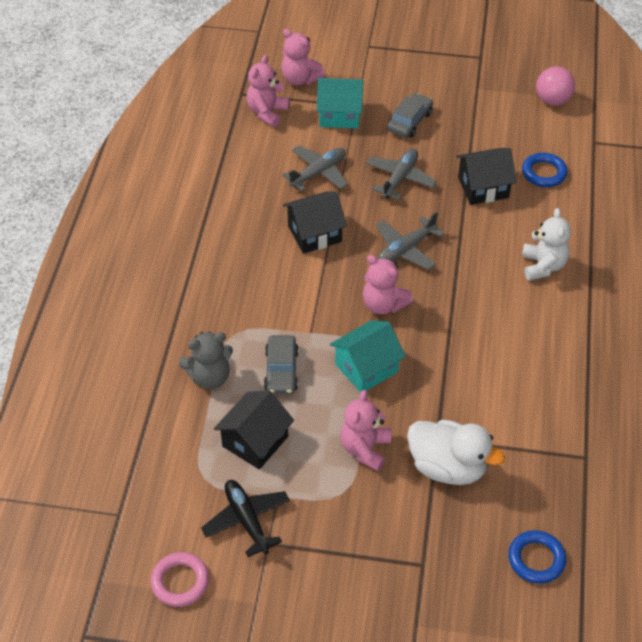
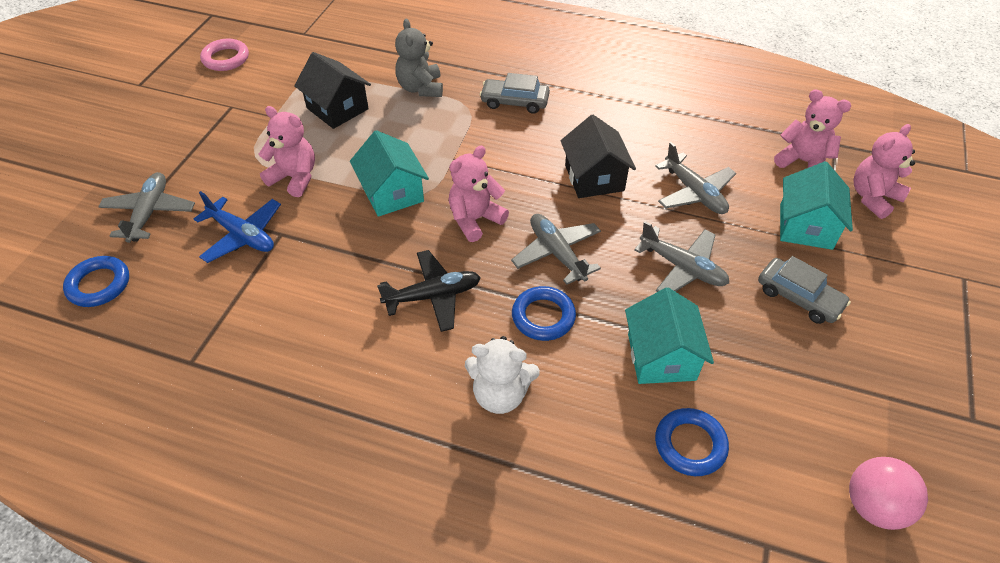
camera: 100 degrees right, 0 degrees up
black plane [201,480,290,557] -> black plane moved to [377,250,481,332]
grey car [264,335,299,394] -> grey car moved to [480,73,550,114]
white duck [407,420,505,485] -> blue plane [194,191,281,263]
black house [456,148,517,205] -> turquoise house [625,287,714,384]
none -> grey plane [98,172,195,243]
none -> blue ring [512,286,576,341]

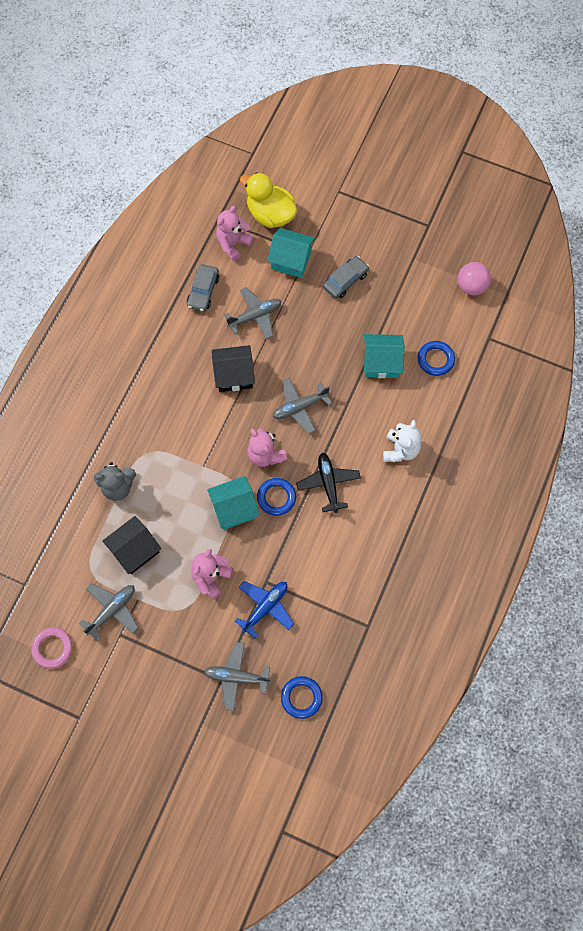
camera: 85 degrees left, 20 degrees up
grey car [480,73,550,114] -> grey car moved to [187,264,219,312]
blue ring [512,286,576,341] -> blue ring moved to [257,478,296,516]
grey plane [634,221,729,292] -> grey plane moved to [79,583,138,641]
pink teddy bear [853,124,915,219] -> yellow duck [240,172,297,228]

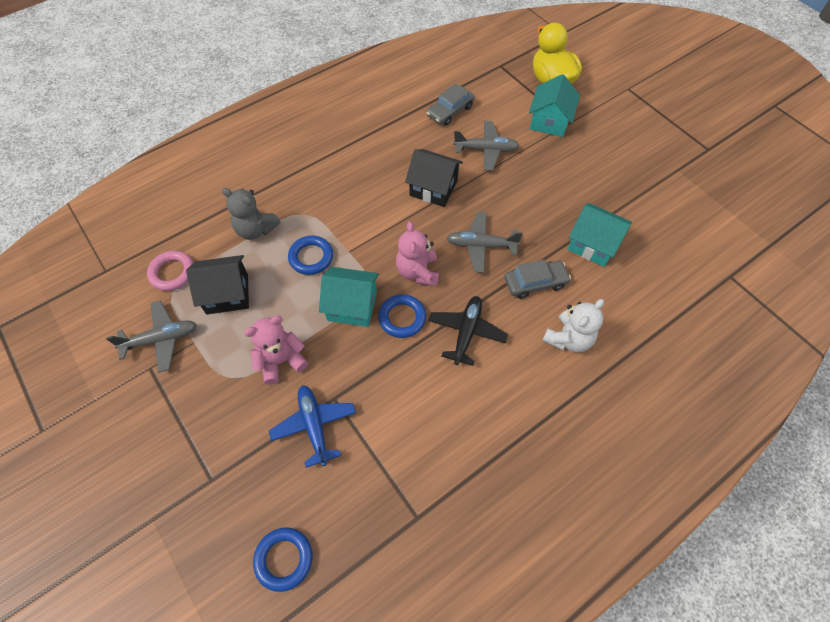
camera: 30 degrees right, 10 degrees down
pink ring [31,627,72,669] -> pink ring moved to [147,251,193,291]
grey plane [204,642,271,711] -> none
pink teddy bear [216,205,254,261] -> none
blue plane [235,581,294,639] -> blue plane turned 90 degrees counterclockwise [269,385,356,468]
turquoise house [267,228,315,278] -> turquoise house turned 60 degrees clockwise [529,74,580,137]
grey car [323,256,369,299] -> grey car moved to [504,260,571,299]
blue ring [418,341,455,376] -> blue ring moved to [288,236,333,275]
pink ball [458,262,491,295] -> none

